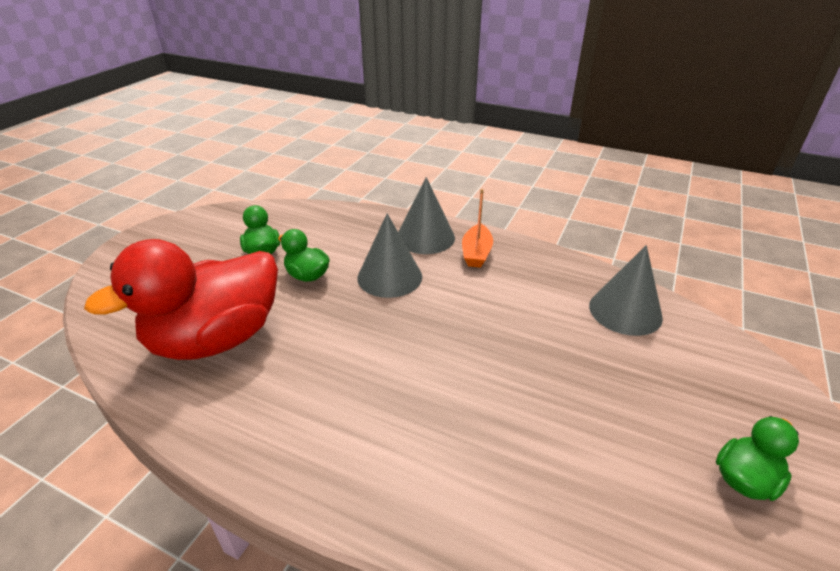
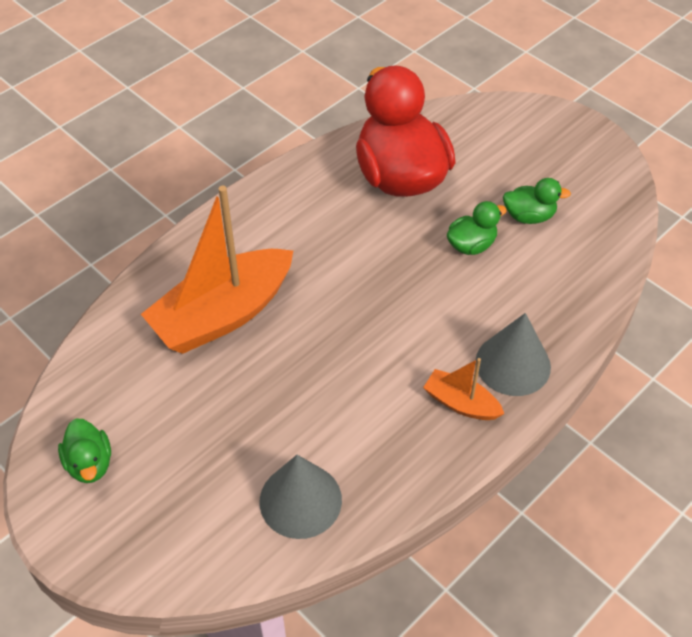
camera: 110 degrees right, 15 degrees up
grey cone [357,213,422,298] -> none
none -> orange boat [141,186,293,354]

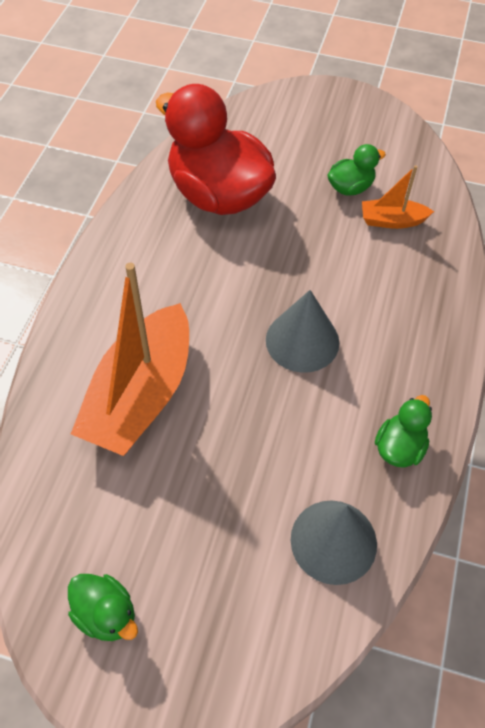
camera: 30 degrees left, 5 degrees up
orange boat [423,358,504,420] -> orange boat moved to [362,165,434,229]
green duck [447,201,507,255] -> green duck moved to [375,395,432,468]
grey cone [476,313,551,396] -> grey cone moved to [266,290,339,373]

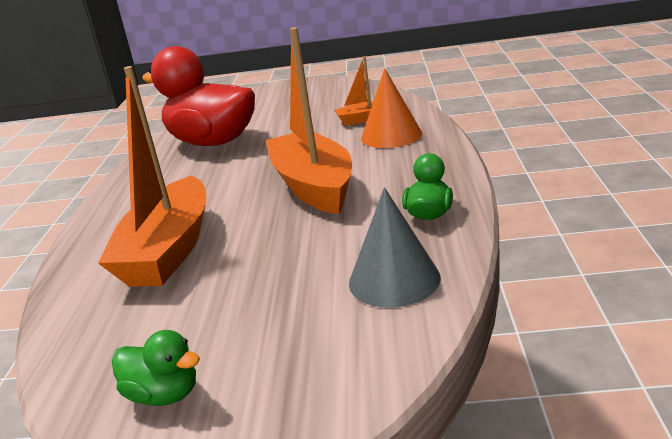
camera: 10 degrees left, 30 degrees down
grey cone [266,290,339,373] -> orange boat [265,27,352,214]
green duck [327,144,386,196] -> none
none -> orange cone [361,68,422,148]

